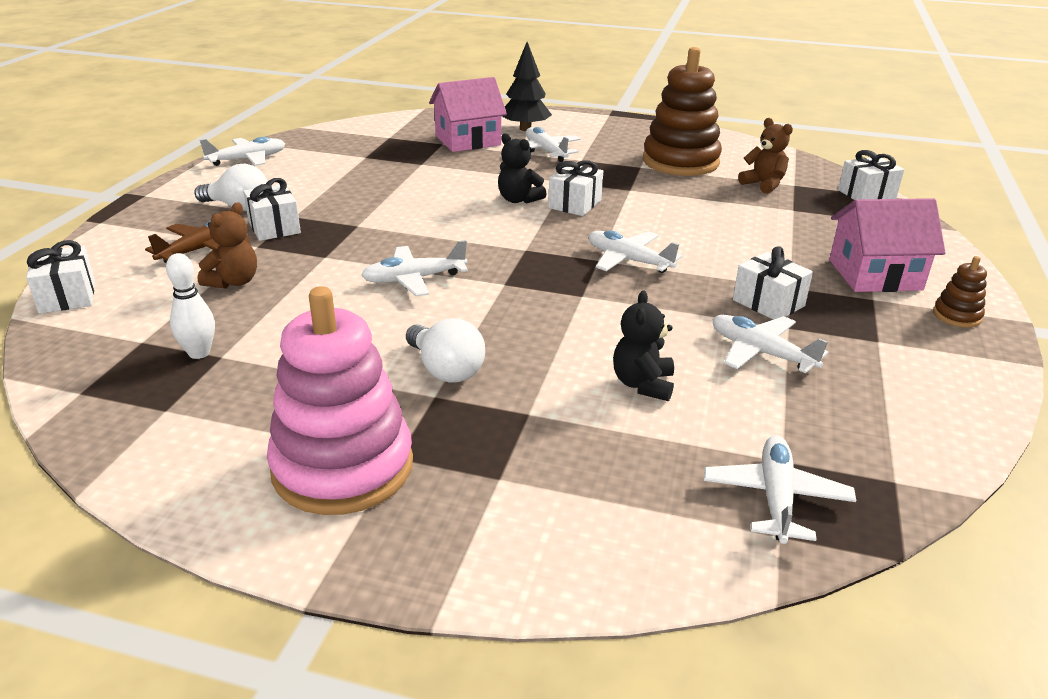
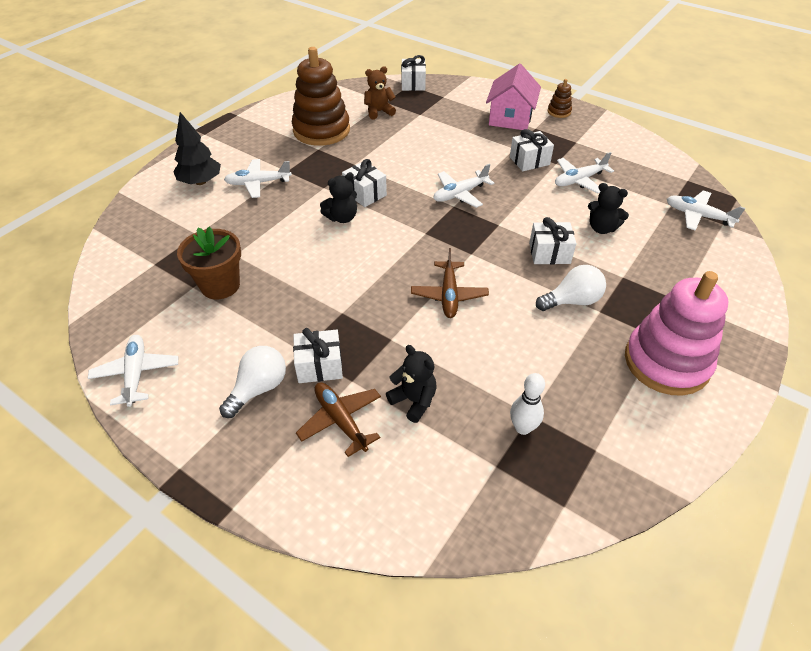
camera: 70 degrees left, 15 degrees up
white gift [26,240,95,314] -> white gift moved to [529,217,576,264]
brown teddy bear [198,202,257,289] -> black teddy bear [386,345,437,423]
white plane [361,240,468,296] -> brown plane [411,248,489,318]
pink house [429,77,507,152] -> none
none -> brown flower pot [177,226,241,299]

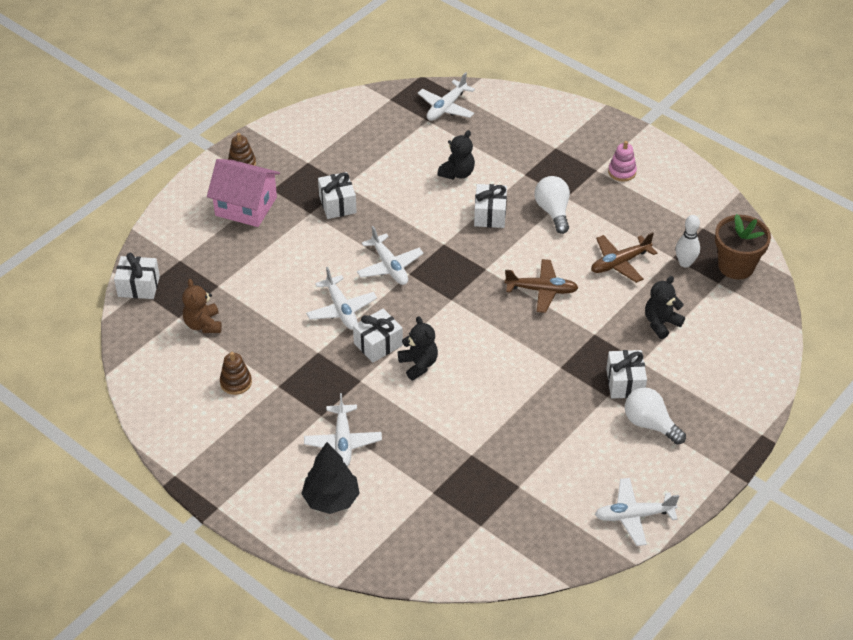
camera: 85 degrees left, 0 degrees up
brown flower pot [177,226,241,299] -> brown flower pot moved to [715,214,771,279]
brown stacking toy [292,47,350,146] -> brown stacking toy [220,352,252,395], size x0.43
brown plane [296,382,381,457] -> brown plane moved to [591,232,657,283]
white plane [555,152,614,194] -> white plane moved to [306,267,377,330]
pink stacking toy [625,271,728,396] -> pink stacking toy [608,141,637,182], size x0.43

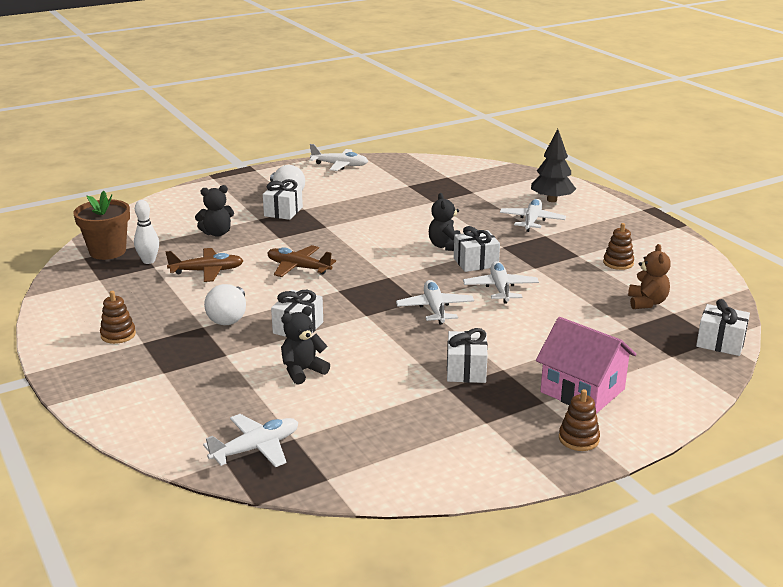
camera: 160 degrees left, 20 degrees down
pink stacking toy [608,141,637,182] -> brown stacking toy [100,291,136,344]

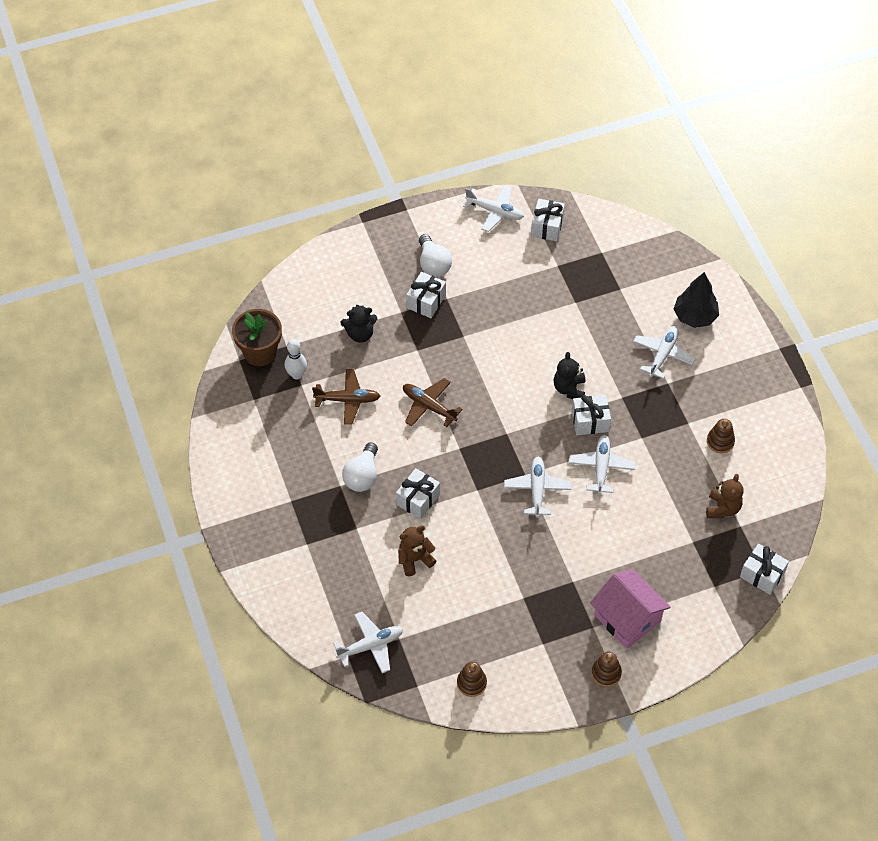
camera: 10 degrees right, 30 degrees up
brown stacking toy [100,291,136,344] -> brown stacking toy moved to [457,662,487,697]
black teddy bear [281,306,330,385] -> brown teddy bear [398,525,436,576]
white gift [447,328,488,383] -> white gift moved to [531,199,565,241]

